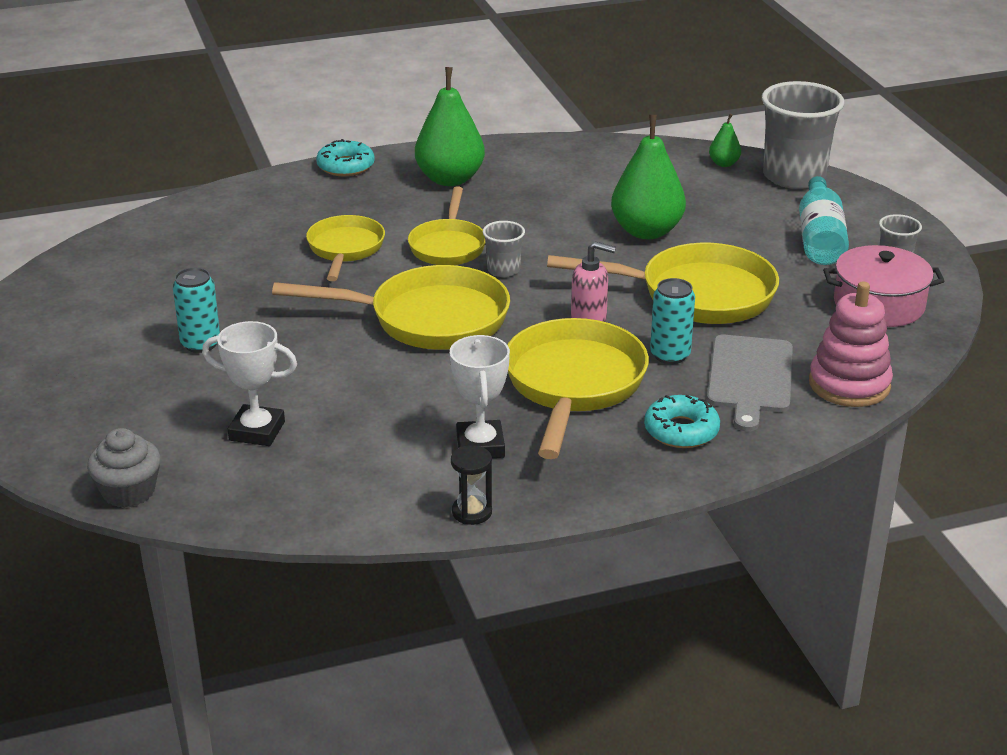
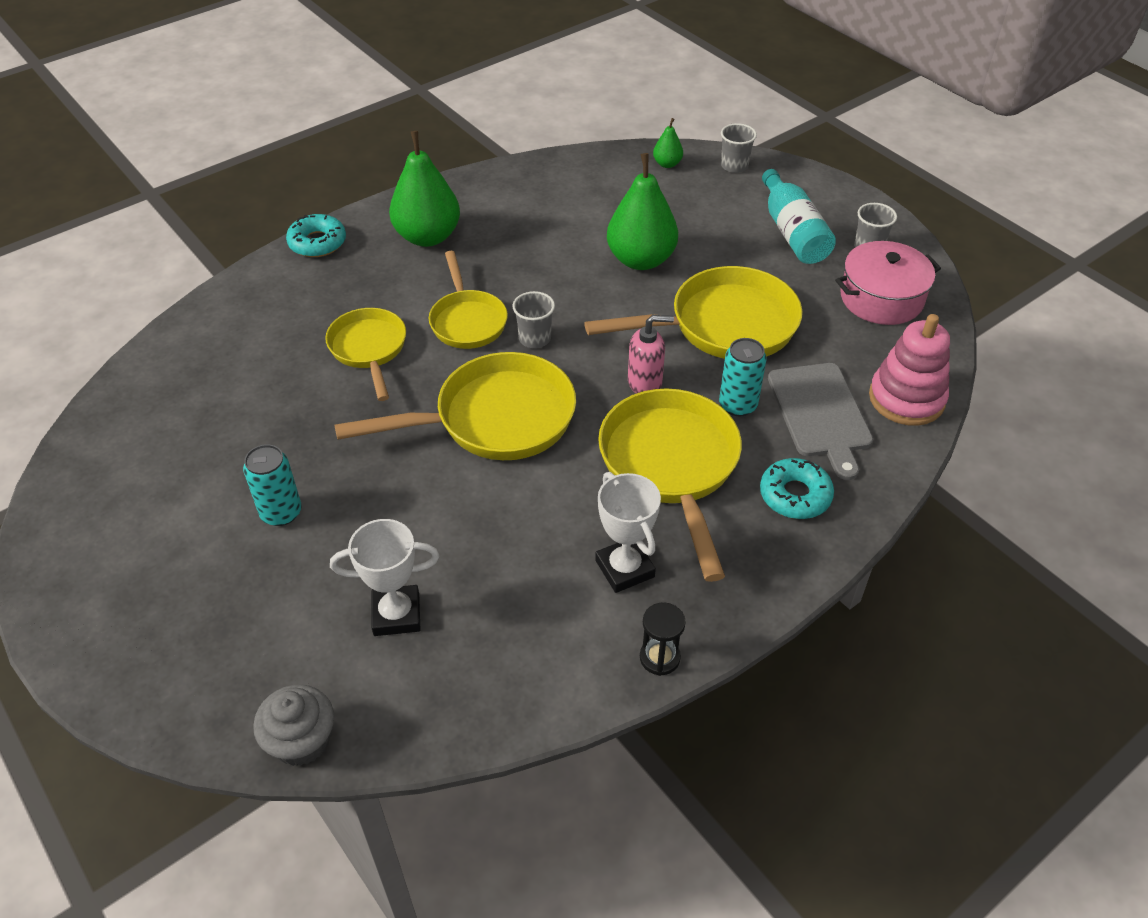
camera: 20 degrees left, 15 degrees up
grey cup [762,81,844,189] -> grey cup [721,123,757,173], size x0.48

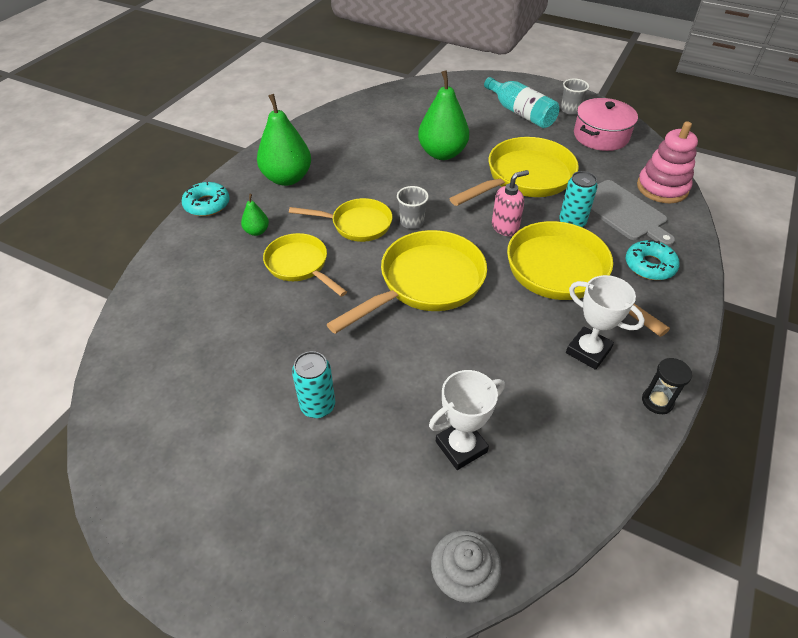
camera: 25 degrees left, 0 degrees up
yellow pan [429,251,508,349] -> yellow pan turned 45 degrees counterclockwise [289,198,392,242]
green pear [653,118,683,168] -> green pear moved to [241,194,269,236]
grey cup [721,123,757,173] -> none

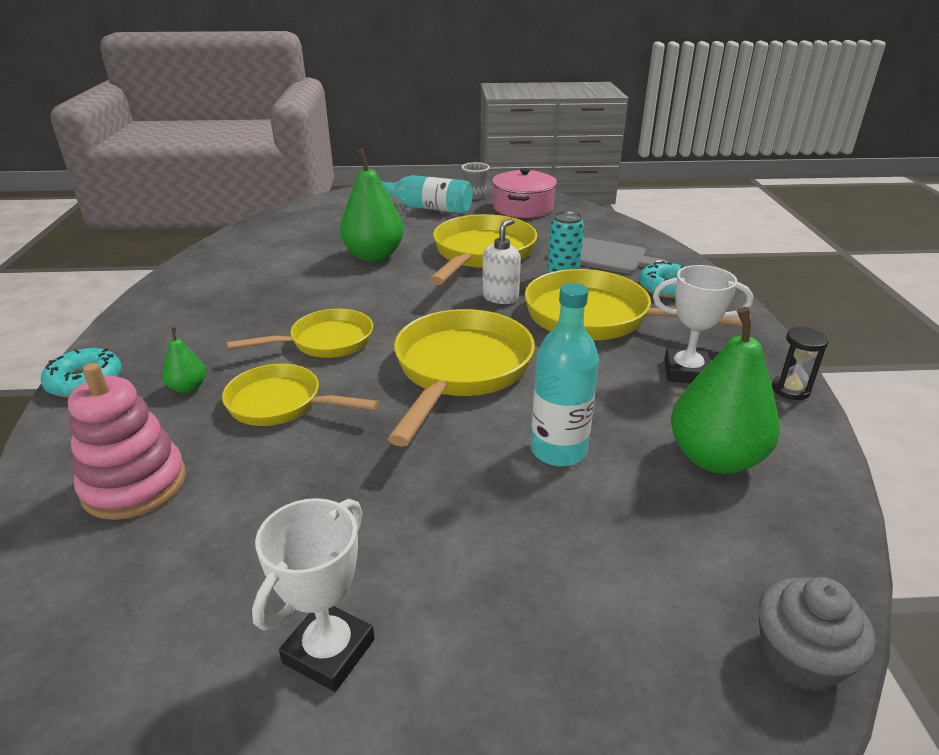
camera: 30 degrees left, 15 degrees down
green pear [257,94,311,186] -> green pear moved to [671,307,780,474]
turquoise can [292,351,335,418] -> none
grey cup [397,186,429,229] -> none
white trophy [429,370,505,470] -> white trophy moved to [252,498,375,692]
pink soap dispenser [492,170,529,236] -> white soap dispenser [482,218,521,304]
pink stacking toy [637,121,698,203] -> pink stacking toy moved to [68,363,186,520]
none -> turquoise bottle [531,283,599,466]

